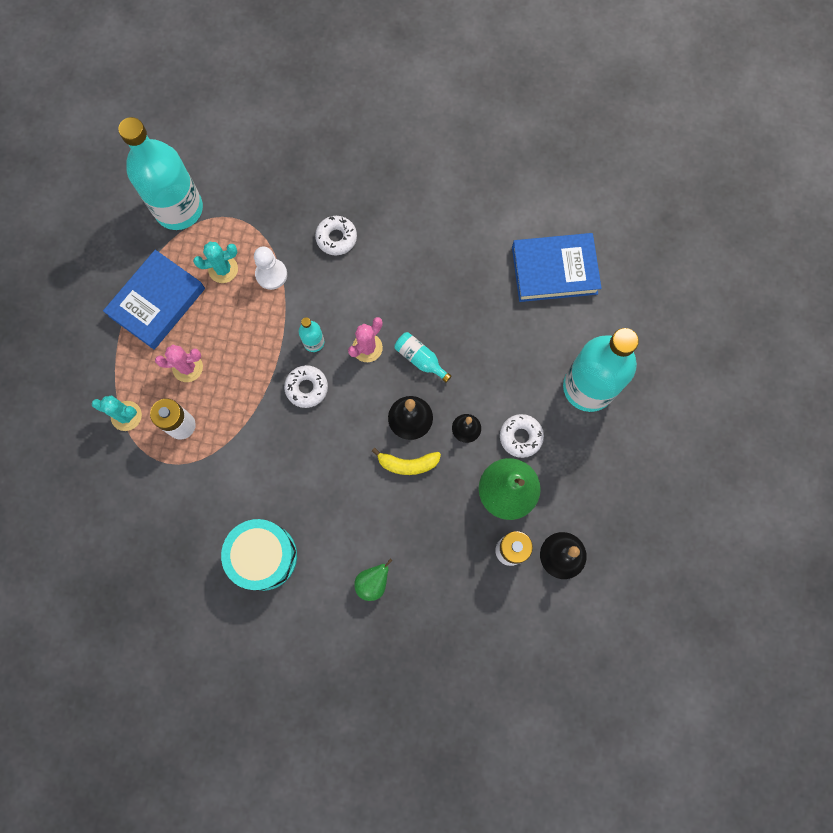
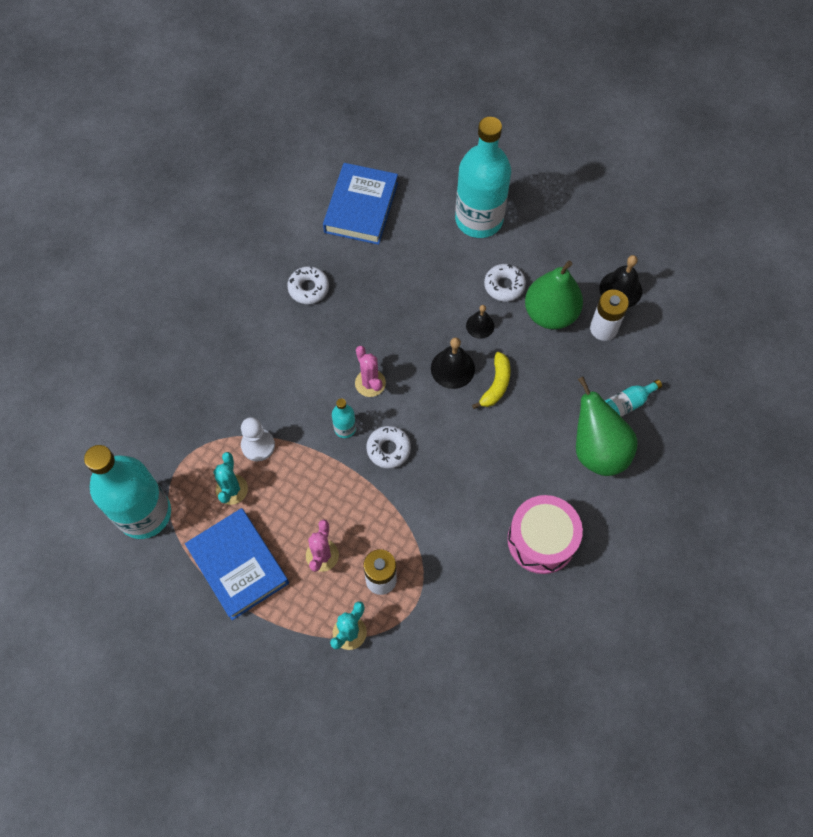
camera: 70 degrees left, 10 degrees down
turquoise drum [221,519,297,591] -> pink drum [507,495,583,574]
white donut [315,216,357,255] -> white donut moved to [287,266,329,304]
green pear [354,559,392,601] -> green pear [576,376,638,476], size x1.94
turquoise bottle [394,332,451,383] -> turquoise bottle moved to [605,380,662,417]

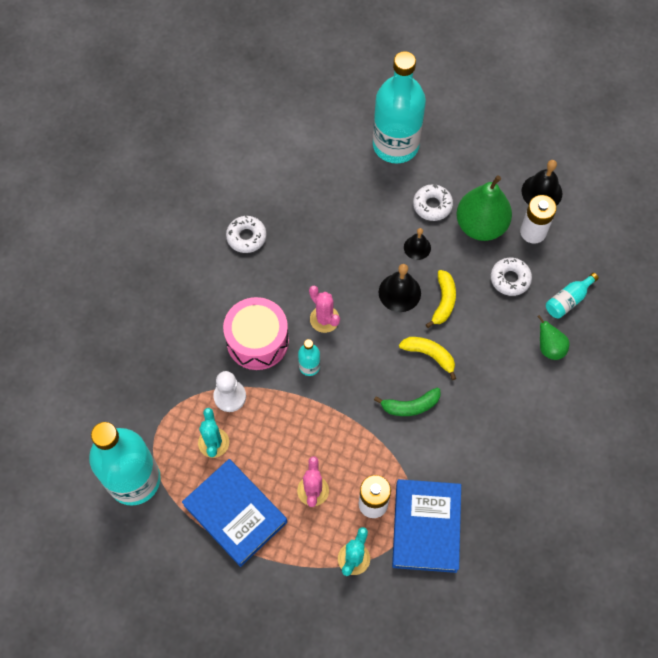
camera: 10 degrees left, 0 degrees up
blue book [323,163,398,245] -> blue book moved to [392,479,461,573]
white donut [367,426,411,468] -> white donut moved to [491,258,532,296]
pink drum [507,495,583,574] -> pink drum moved to [223,297,289,370]
green pear [576,376,638,476] -> green pear [537,315,570,360], size x0.52
none -> green banana [374,388,441,416]
none -> yellow banana [399,337,456,380]

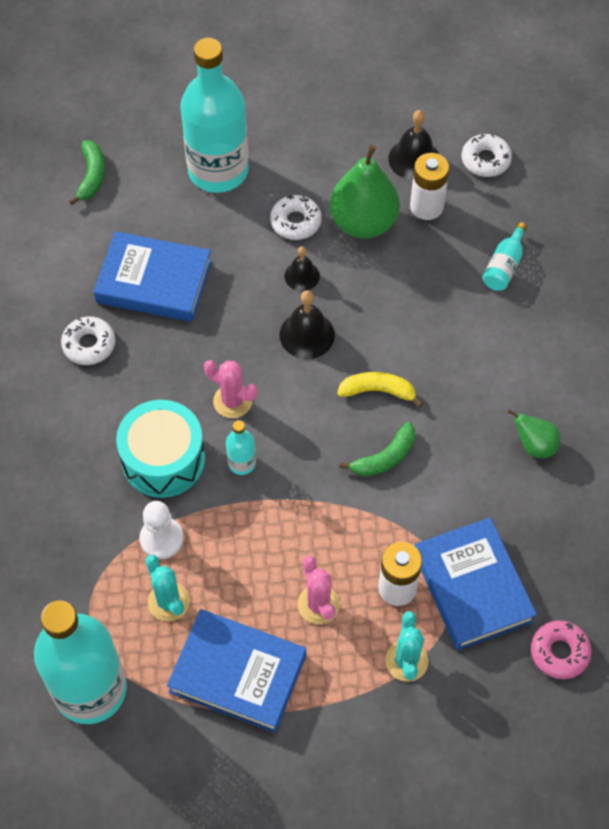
camera: 25 degrees left, 5 degrees down
pink drum [223,297,289,370] -> turquoise drum [116,400,205,498]
yellow banana [426,270,456,328] -> none
white donut [491,258,532,296] -> white donut moved to [462,134,512,177]
green pear [537,315,570,360] -> green pear moved to [507,409,560,458]
none -> green banana [69,140,105,205]
none -> blue book [93,231,212,322]
none -> pink donut [531,621,592,679]

